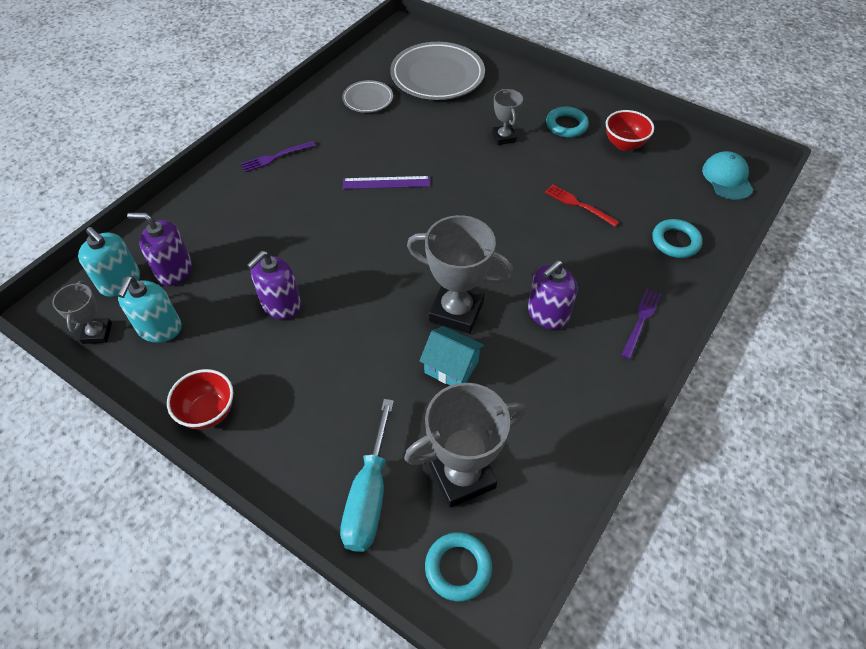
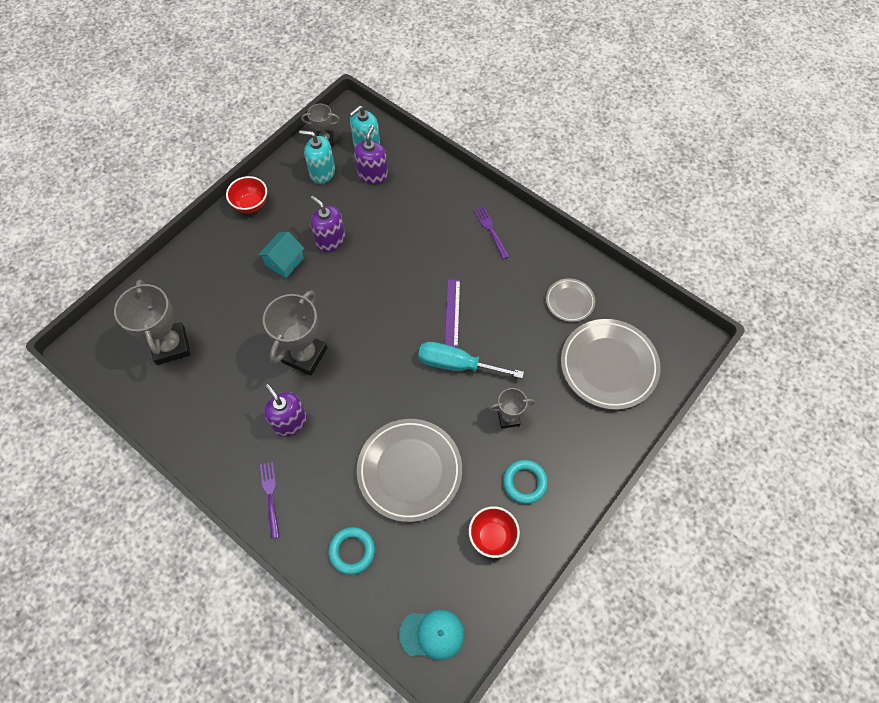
camera: 95 degrees right, 10 degrees up
turquoise screwdriver [340,399,394,552] -> turquoise screwdriver moved to [418,342,524,378]
turquoise house [420,326,484,385] -> turquoise house moved to [258,232,304,278]
turquoise ring [425,532,492,601] -> none
red fork [545,184,619,227] -> grey plate [357,419,462,522]
purple fork [621,289,662,359] -> purple fork turned 135 degrees counterclockwise [260,462,280,539]

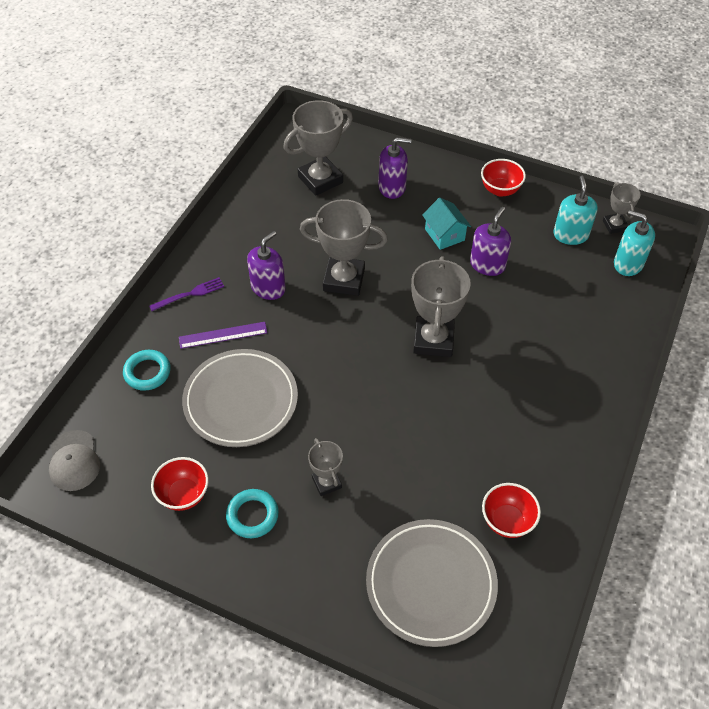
camera: 75 degrees right, 10 degrees down
turquoise house [258,232,304,278] -> turquoise house turned 45 degrees clockwise [422,198,471,250]
purple soap dispenser [354,125,388,184] -> purple soap dispenser moved to [378,137,412,199]
turquoise cap [399,610,465,661] -> grey cap [49,430,100,491]
turquoise screwdriver [418,342,524,378] -> none
purple ruler [445,279,460,347] -> purple ruler moved to [179,322,267,349]
purple fork [474,206,509,259] -> none
grey plate [546,278,595,322] -> red bowl [482,483,541,538]
none -> grey trophy [411,256,471,357]

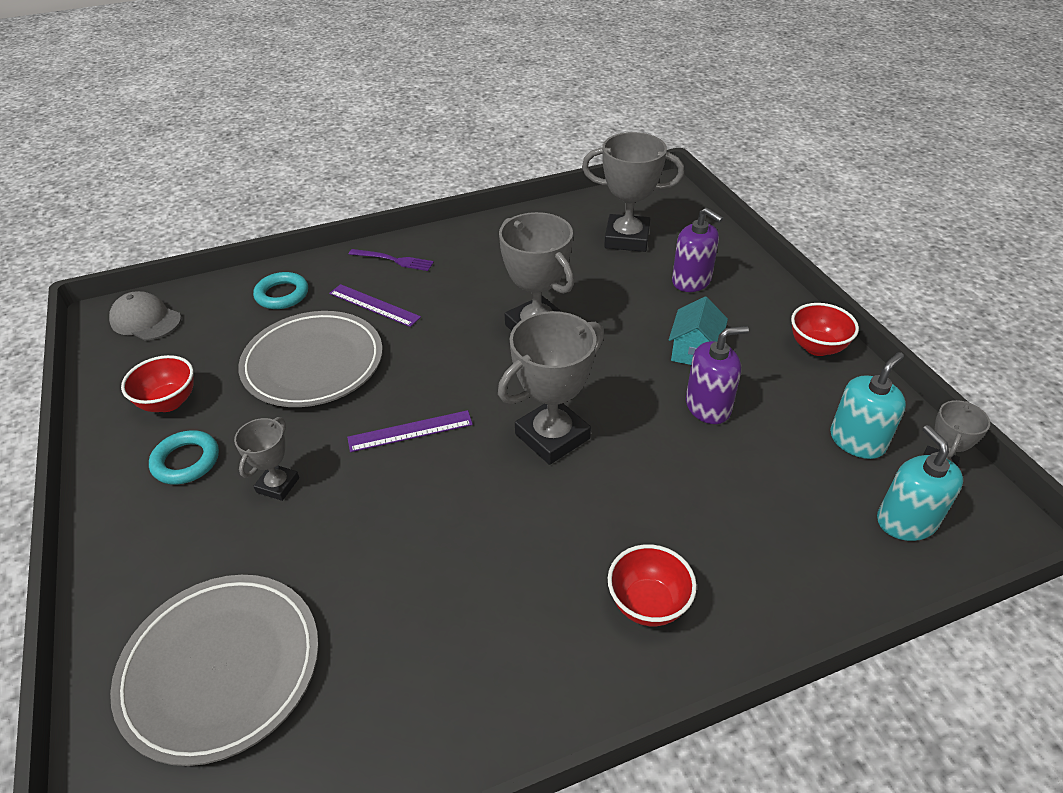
camera: 45 degrees right, 10 degrees down
grey cap [49,430,100,491] -> grey cap turned 90 degrees clockwise [109,291,181,340]
purple soap dispenser [247,231,286,300] -> none
red bowl [482,483,541,538] -> red bowl moved to [608,544,697,626]
none -> purple ruler [347,410,473,452]

